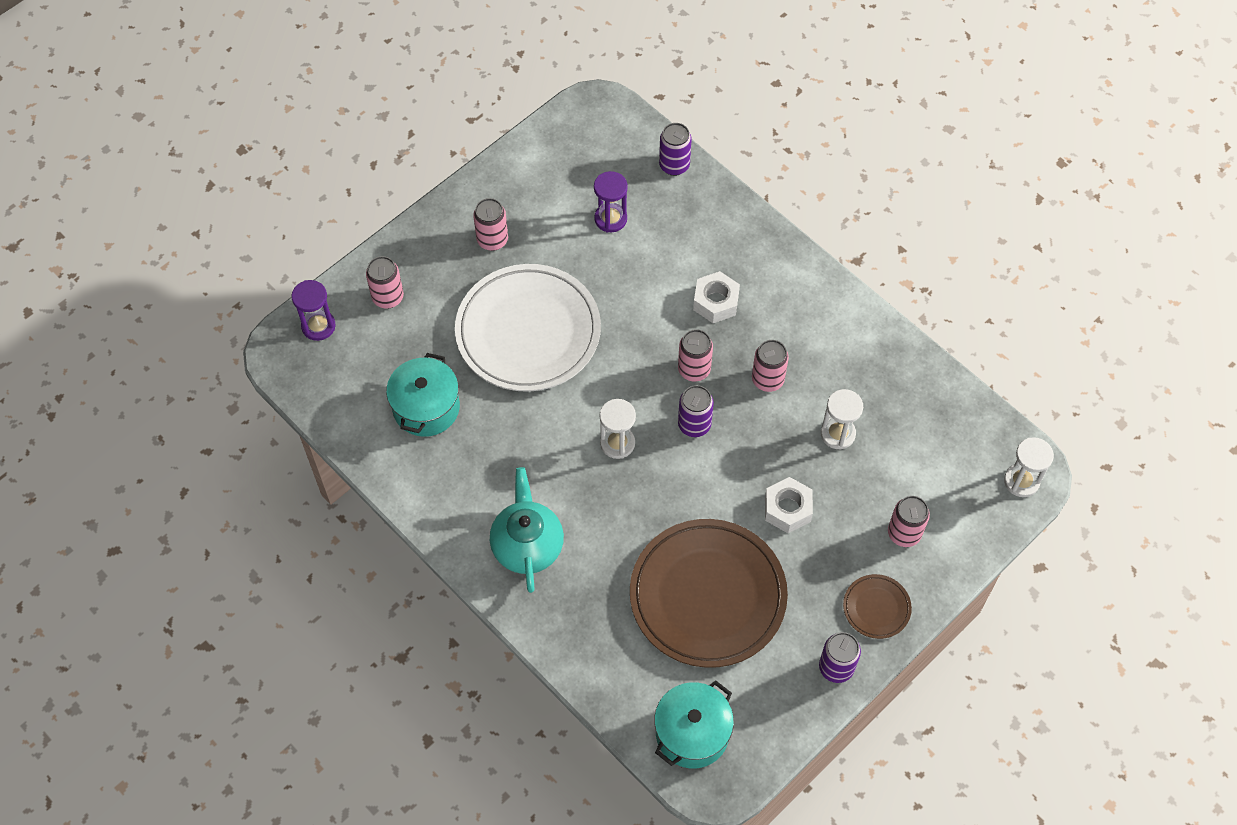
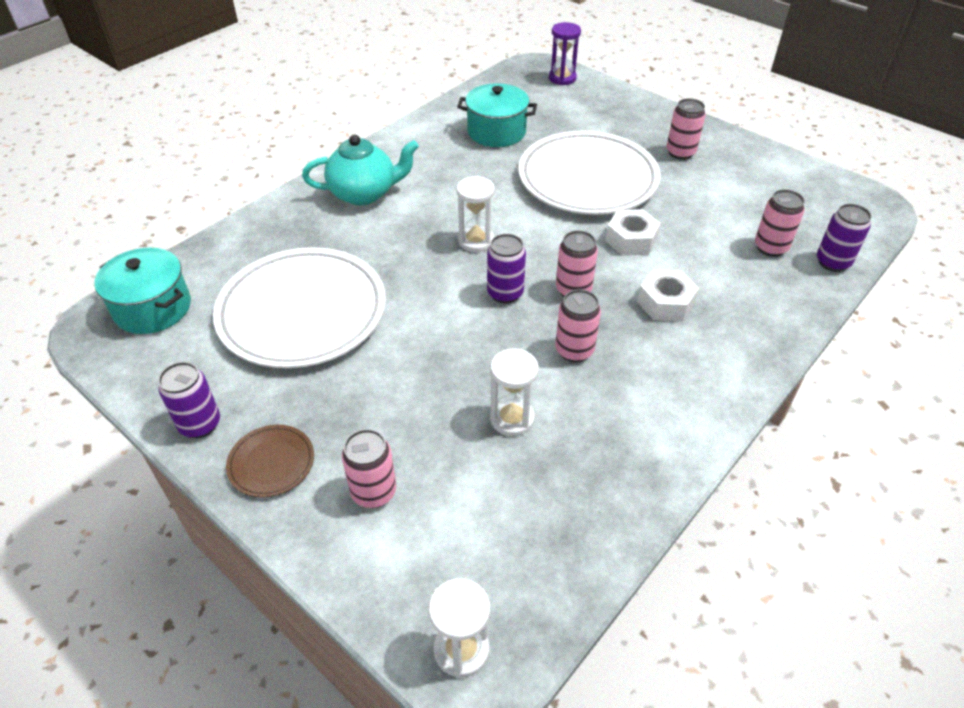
camera: 85 degrees right, 15 degrees down
pink can [366,256,404,309] -> pink can moved to [755,189,805,257]
purple hourglass [594,171,628,232] -> none
brown plate [630,519,788,668] -> white plate [213,247,386,368]
white nut [765,477,813,533] -> white nut moved to [606,209,661,256]

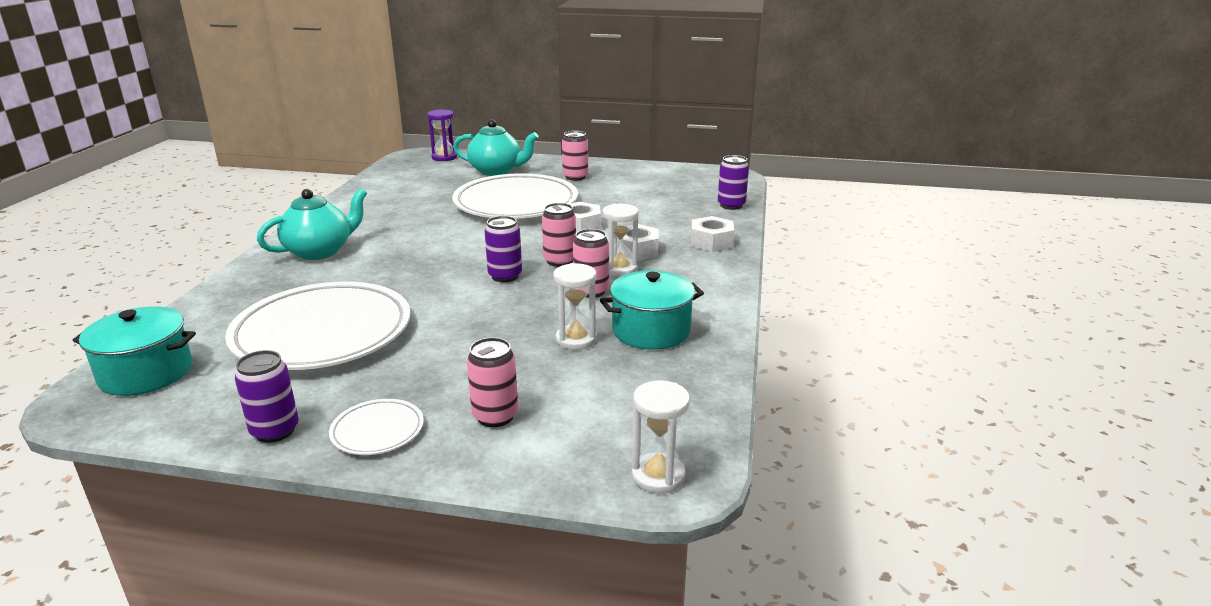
camera: 30 degrees left, 20 degrees down
brown plate [226,425,314,498] -> white plate [329,399,424,455]
turquoise pot [457,83,537,147] -> turquoise pot moved to [600,271,704,350]
white hourglass [457,176,495,252] -> white hourglass moved to [602,204,639,277]
pink can [755,189,805,257] -> none
none -> turquoise teapot [453,120,538,176]
none -> white nut [691,216,734,252]

